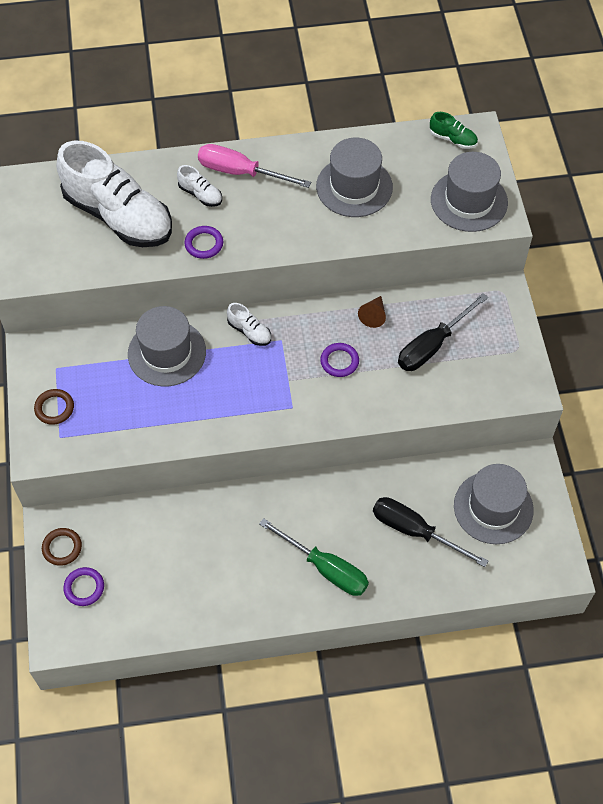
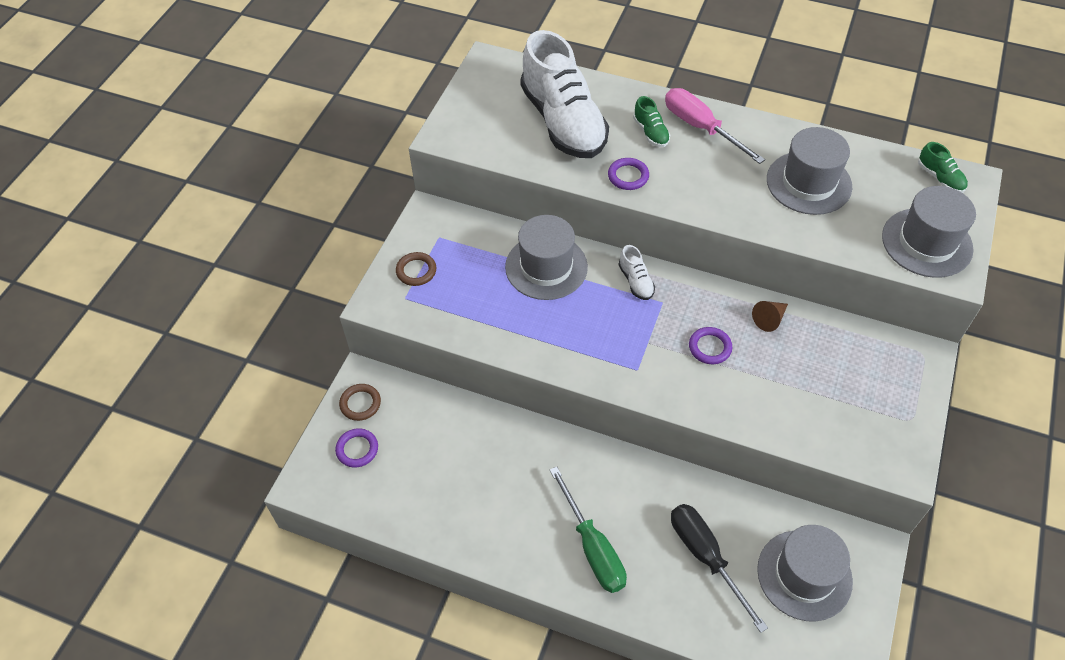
camera: 30 degrees right, 5 degrees down
white shoe [177,165,222,207] -> green shoe [633,96,670,147]
black screwdriver [398,293,488,371] -> none

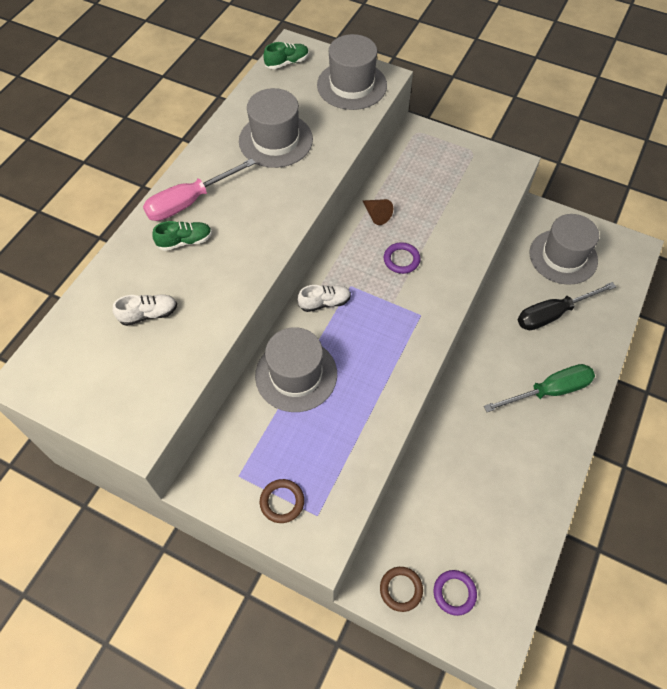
camera: 85 degrees left, 5 degrees up
white shoe [520,30,609,158] -> white shoe [113,295,177,326], size x0.40
purple ring [608,158,649,190] -> none

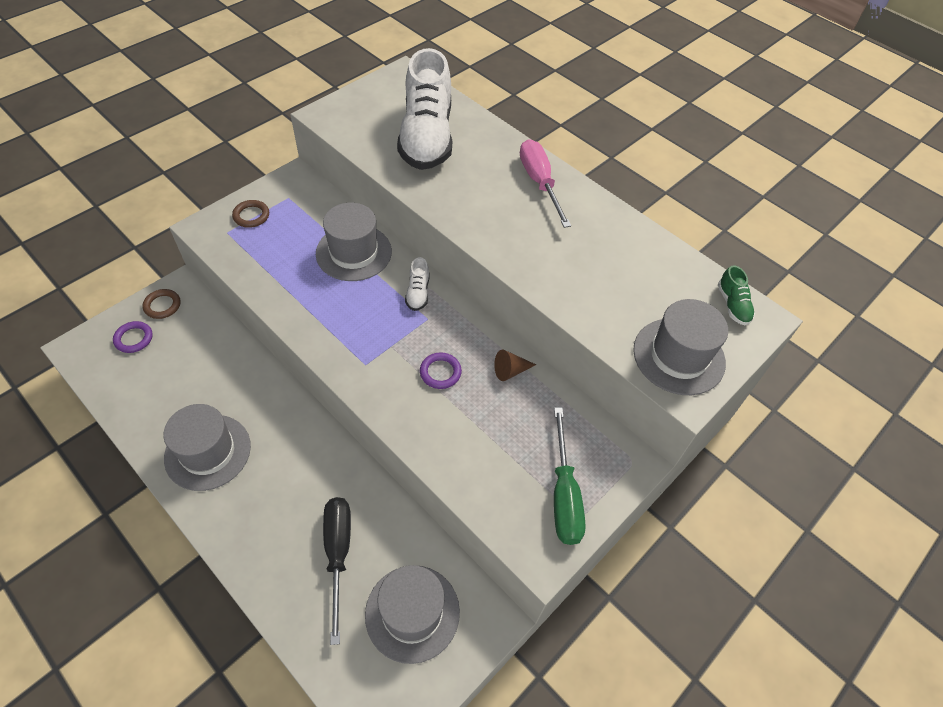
camera: 105 degrees right, 5 degrees down
white shoe [113,295,177,326] -> white shoe [397,48,452,170], size x2.49
green shoe [152,221,212,251] -> none
grey hat [239,88,313,168] -> grey hat moved to [163,404,251,491]
green screwdriver [484,364,595,412] -> green screwdriver moved to [554,407,586,545]

